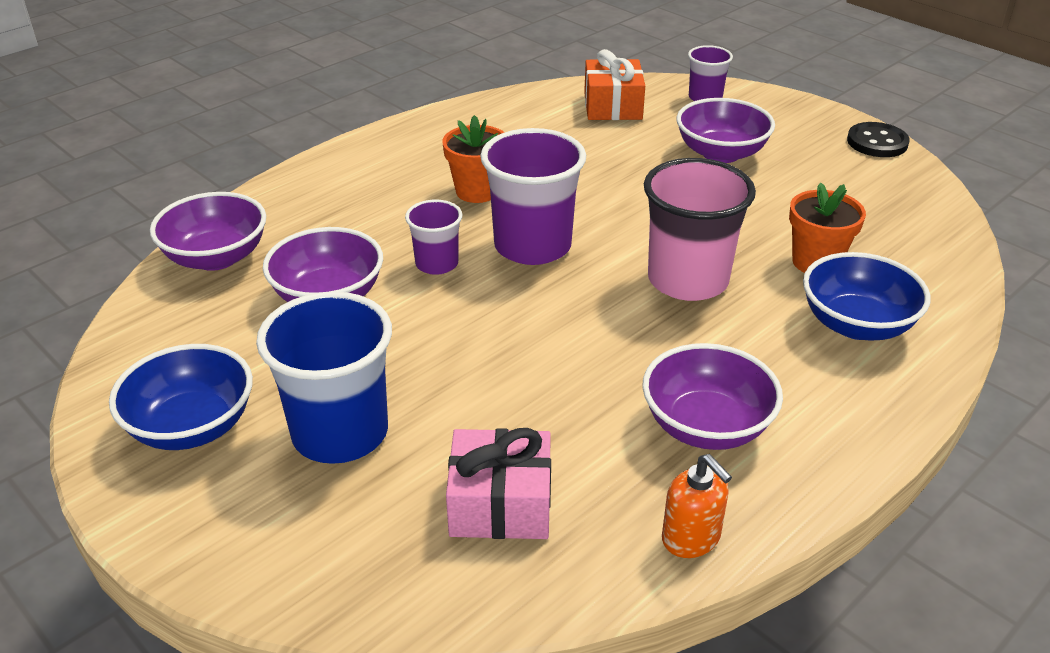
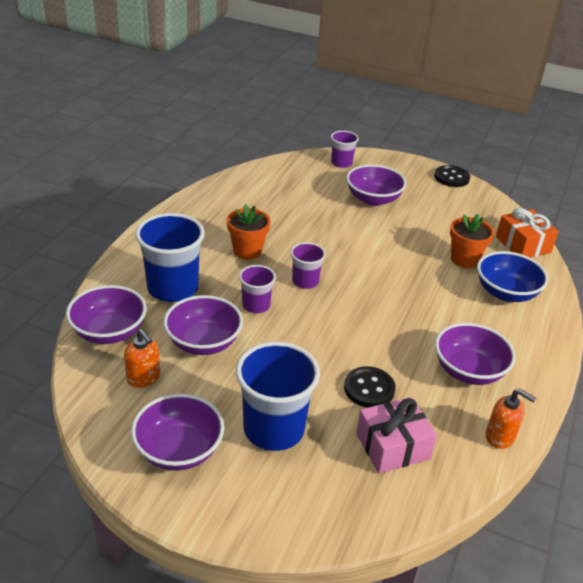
camera: 25 degrees left, 0 degrees up
blue bowl [109,344,253,450] -> purple bowl [131,394,224,471]
purple cup [480,128,586,265] -> purple cup [291,242,326,289], size x0.54
orange gift [584,49,645,120] -> orange gift moved to [496,208,559,258]
pink cup [644,158,756,301] -> none
none -> orange soap dispenser [124,329,160,388]
none -> blue cup [135,213,205,302]
none -> black button [344,366,396,408]

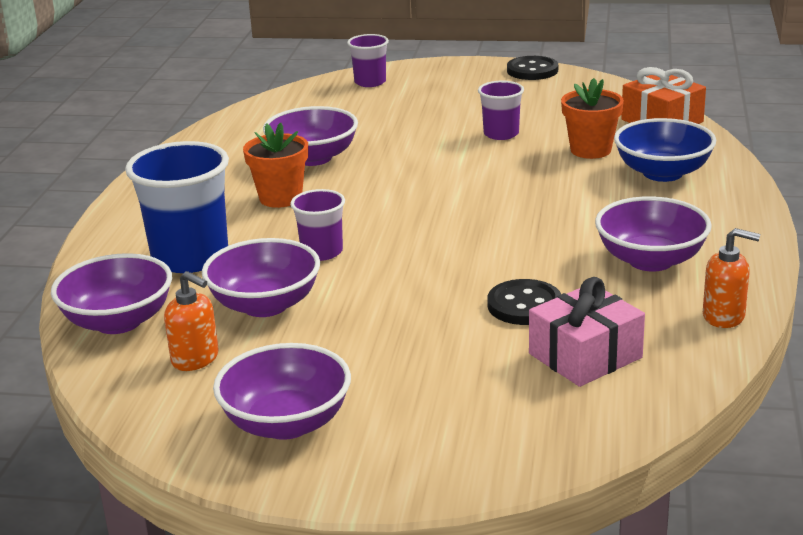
camera: 10 degrees left, 10 degrees down
blue cup [236,342,320,451] -> none
purple cup [291,242,326,289] -> purple cup moved to [478,81,524,140]
purple bowl [346,165,406,206] -> purple bowl moved to [263,106,358,166]

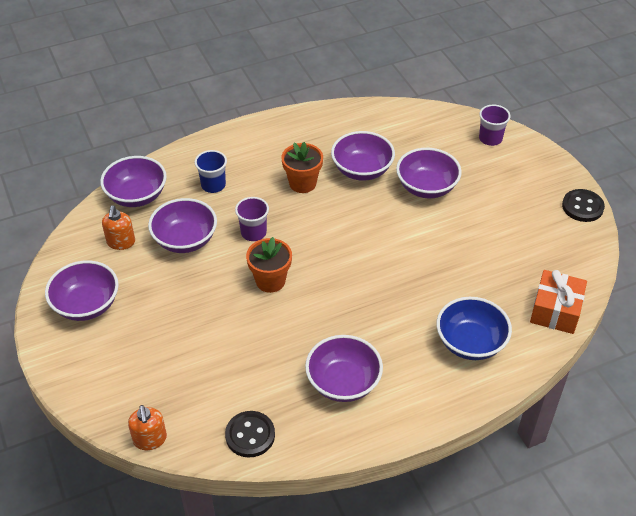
camera: 55 degrees right, 20 degrees up
blue cup [125,141,229,273] -> blue cup [195,150,227,193], size x0.54
purple cup [478,81,524,140] -> none
black button [487,279,561,325] -> black button moved to [225,411,275,457]
pink gift [529,277,645,387] -> none
orange flower pot [561,78,624,159] -> orange flower pot moved to [246,237,292,293]
orange soap dispenser [703,228,760,328] -> orange soap dispenser moved to [128,405,167,450]
none -> purple bowl [396,148,462,198]

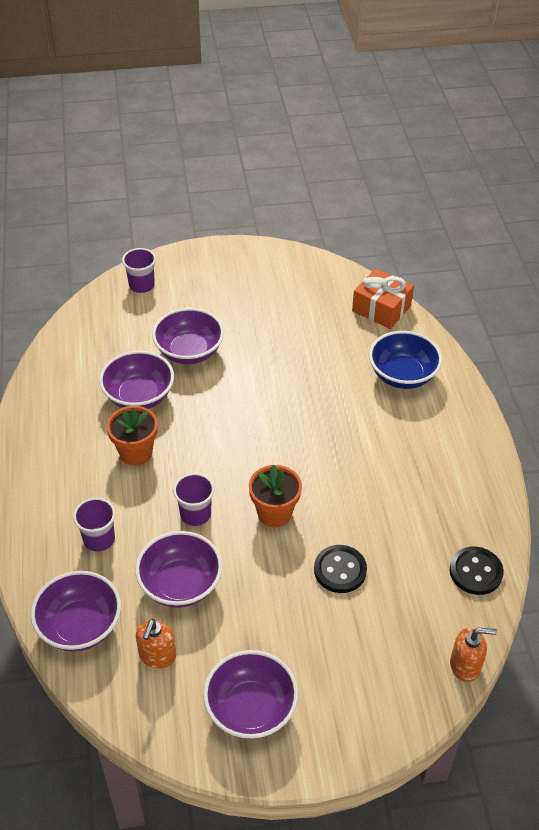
camera: 75 degrees left, 0 degrees up
orange soap dispenser [102,205,135,250] -> orange soap dispenser turned 90 degrees clockwise [136,619,176,668]
blue cup [195,150,227,193] -> purple cup [73,498,115,552]
purple bowl [305,335,383,402] -> none
black button [562,189,605,222] -> black button moved to [314,545,367,593]

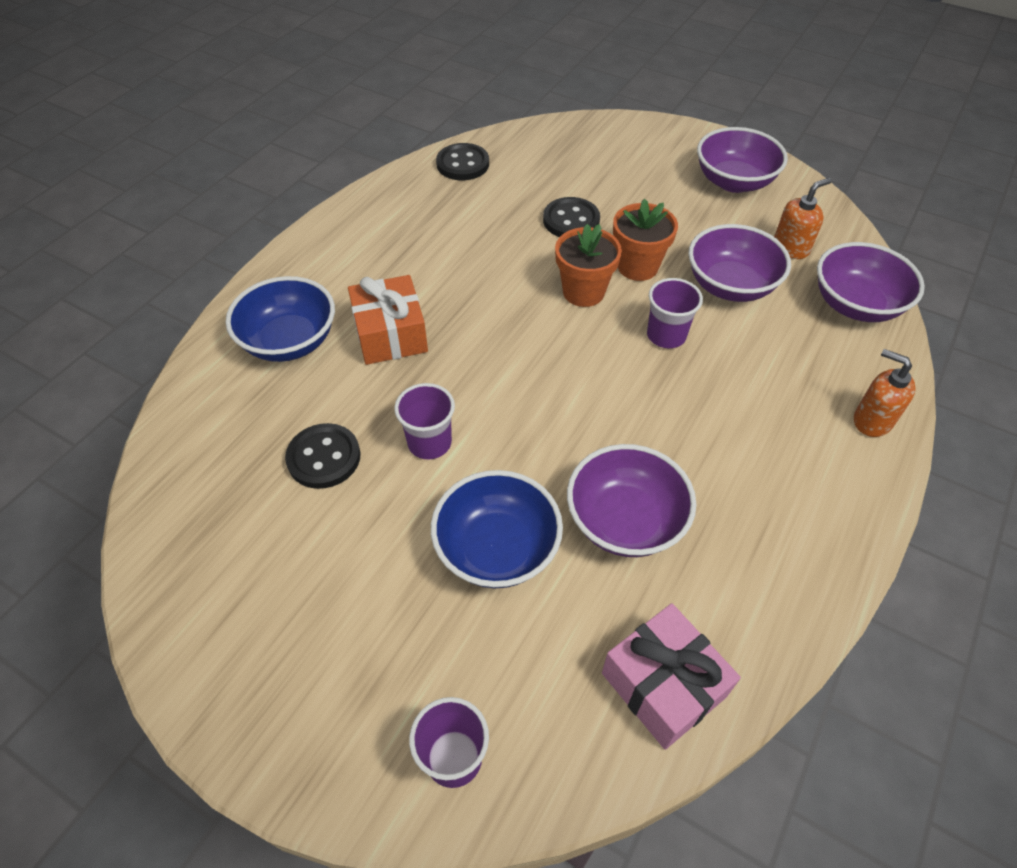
camera: 140 degrees left, 5 degrees up
purple cup [73,498,115,552] -> purple cup moved to [394,383,455,459]
orange flower pot [107,406,158,466] -> orange flower pot moved to [613,199,678,281]
purple bowl [152,308,224,364] -> blue bowl [431,470,563,588]
orange gift [352,268,414,329] -> orange gift moved to [348,275,428,365]
orange soap dispenser [450,628,497,682] -> orange soap dispenser moved to [854,349,916,437]
none -> black button [285,423,360,489]
none -> pink gift [602,603,741,750]

